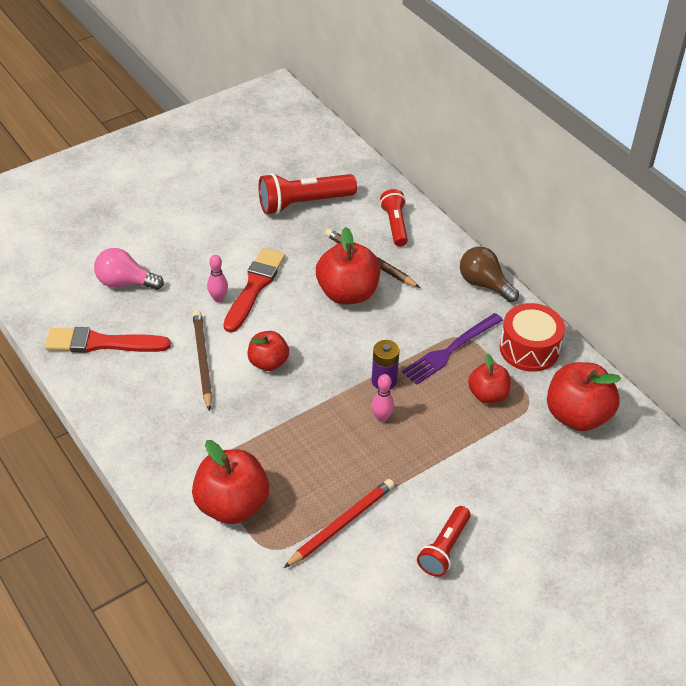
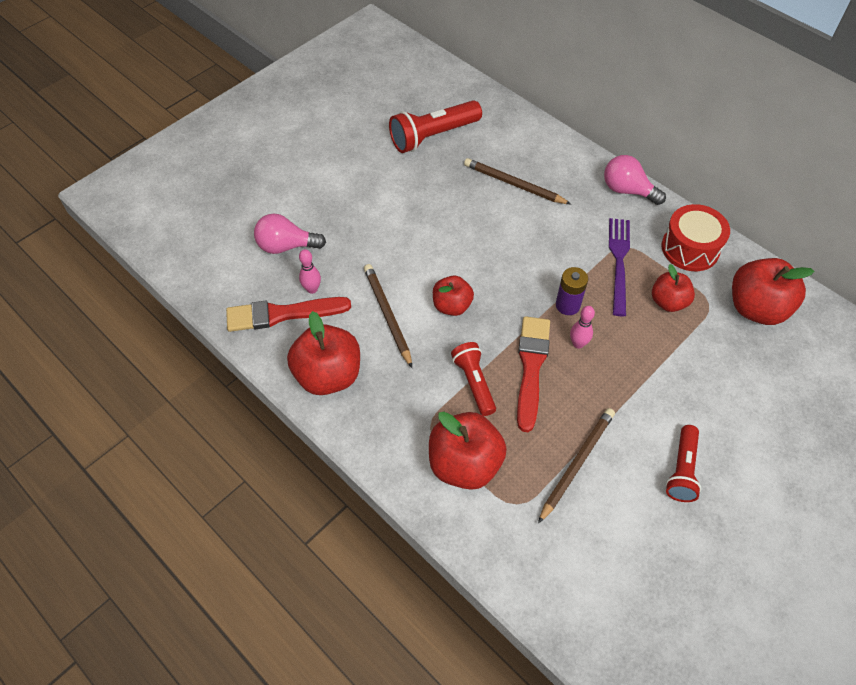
camera: 10 degrees left, 10 degrees up
pink bowling pin [207,255,228,303] -> pink bowling pin moved to [299,249,321,294]
red brush [224,248,285,333] -> red brush moved to [517,316,550,432]
red pencil [284,479,394,568] -> brown pencil [538,408,615,524]
red apple [316,227,380,304] -> red apple moved to [287,311,360,395]
red flashlight [380,189,408,247] -> red flashlight moved to [451,342,496,416]
purple fork [402,313,503,385] -> purple fork turned 150 degrees clockwise [609,218,630,316]
brown light bulb [460,247,519,302] -> pink light bulb [604,155,666,205]

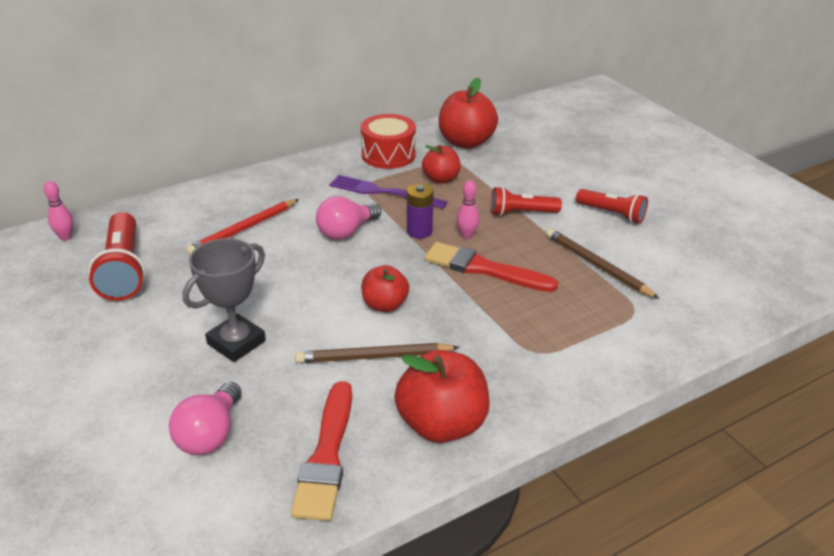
camera: 75 degrees left, 20 degrees down
pink bowling pin [299,249,321,294] -> pink bowling pin moved to [44,181,73,241]
red apple [429,412,507,490] -> none
red flashlight [451,342,496,416] -> red flashlight moved to [491,187,562,216]
brown pencil [464,158,571,204] -> red pencil [186,199,299,255]
pink light bulb [604,155,666,205] -> pink light bulb moved to [316,196,381,240]
none -> grey trophy [183,238,266,362]

